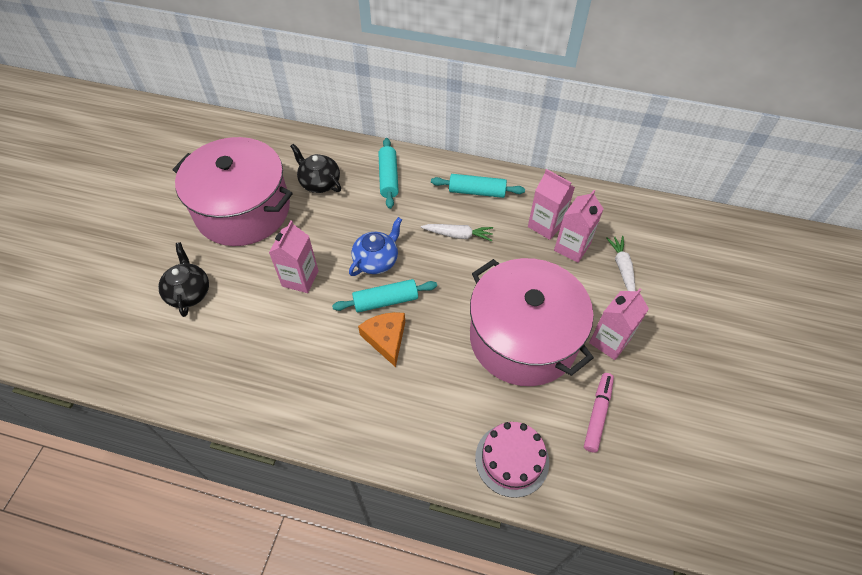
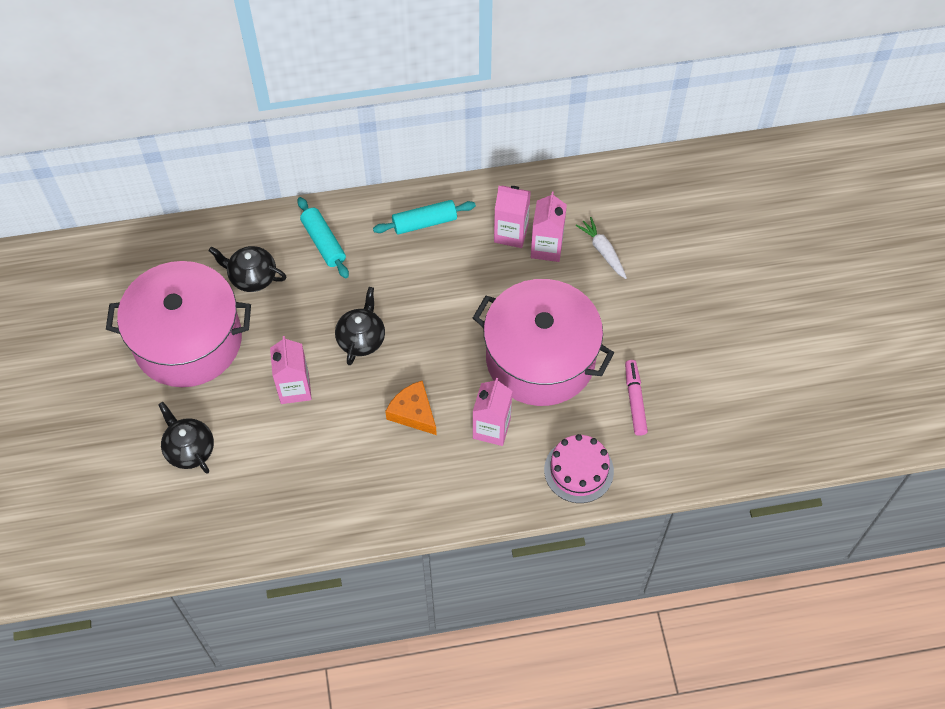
camera: 25 degrees left, 5 degrees up
turquoise rolling pin [332,279,437,312] -> none
blue teapot [349,217,402,276] -> black teapot [335,287,385,365]
white carrot [421,224,493,241] -> none
pink carton [589,288,649,360] -> pink carton moved to [473,378,512,446]

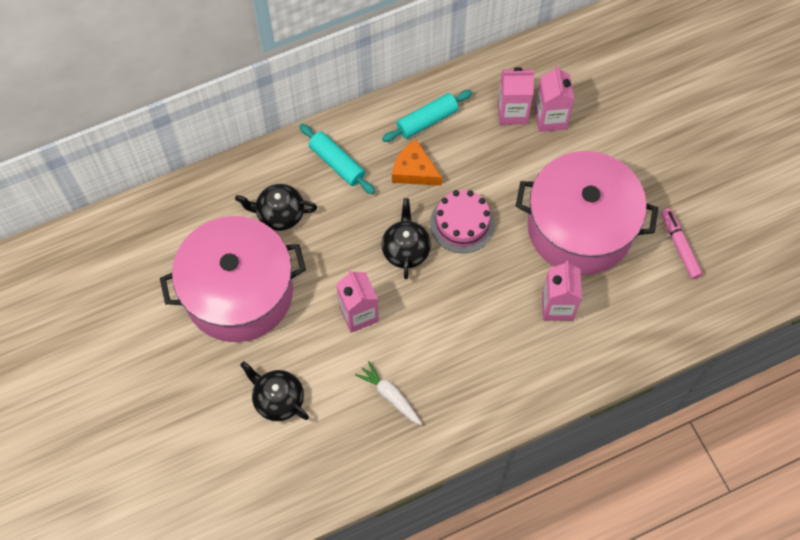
camera: 15 degrees left, 5 degrees up
orange cheese [385,381,437,435] -> orange cheese moved to [392,140,442,186]
pink cake [544,434,614,503] -> pink cake moved to [430,190,495,253]
white carrot [576,217,627,279] -> white carrot moved to [355,361,422,425]

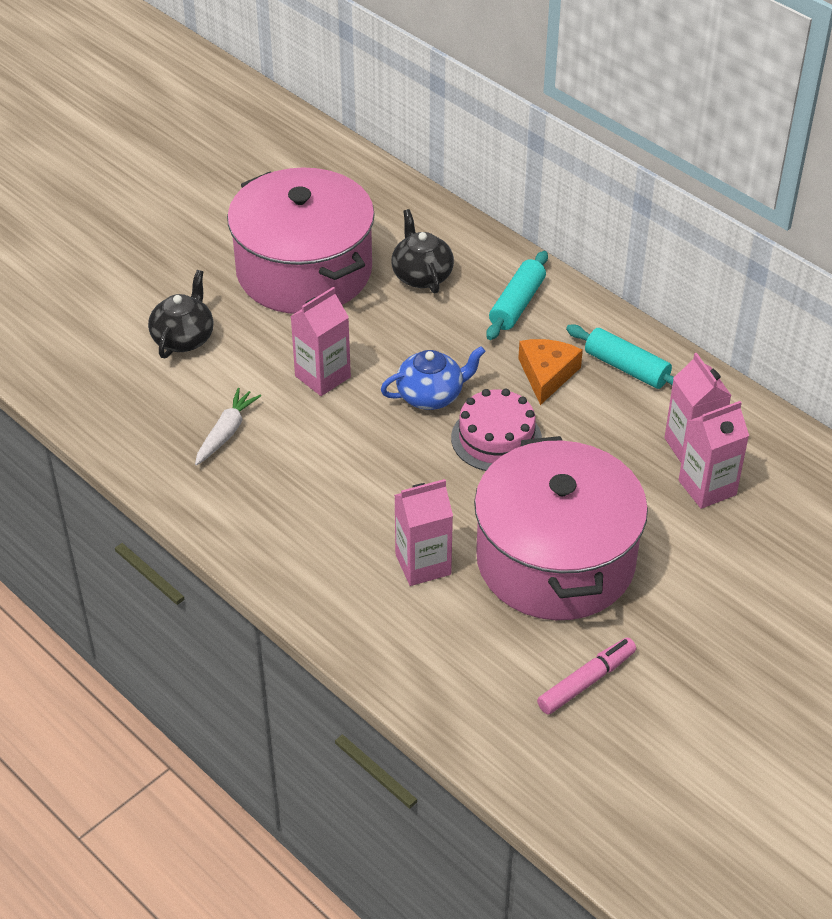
camera: 70 degrees right, 20 degrees down
black teapot [381,198,431,279] -> blue teapot [381,346,486,410]

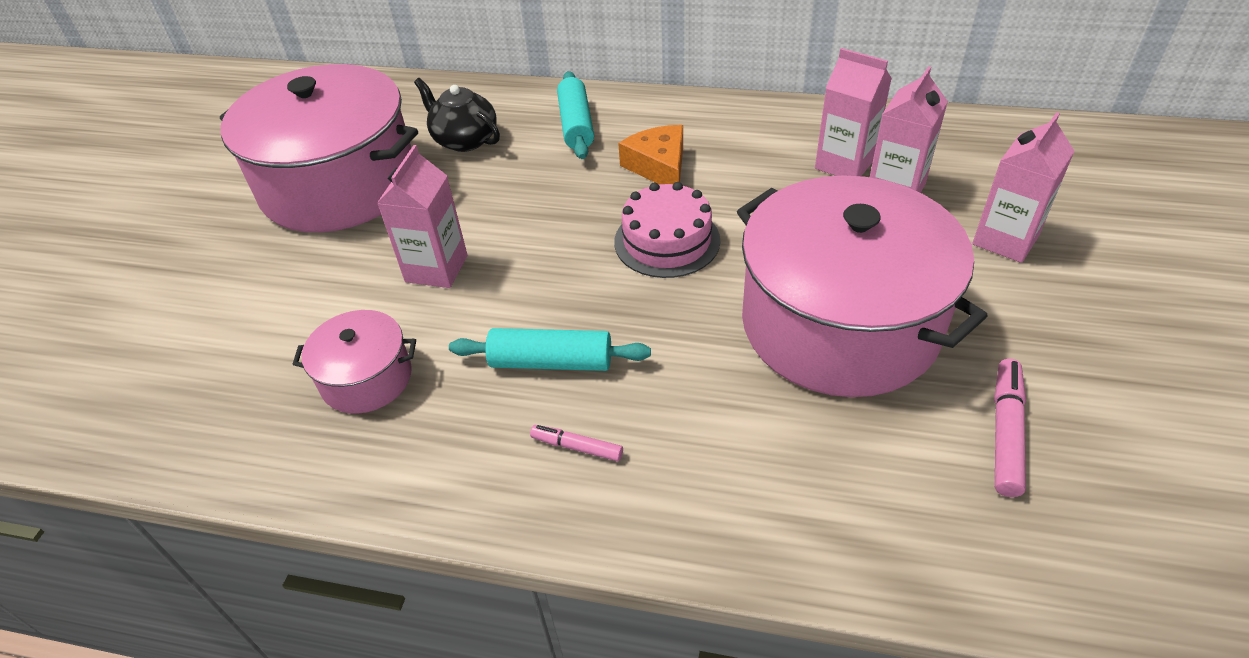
camera: 30 degrees left, 0 degrees up
black teapot [148,270,214,358] -> none
white carrot [195,388,261,466] -> pink pot [292,310,416,414]
blue teapot [381,346,486,410] -> none
pink carton [394,479,453,586] -> pink carton moved to [972,112,1075,263]
turquoise rolling pin [566,325,674,389] -> turquoise rolling pin moved to [449,328,651,371]
none -> pink marker [530,425,623,461]

